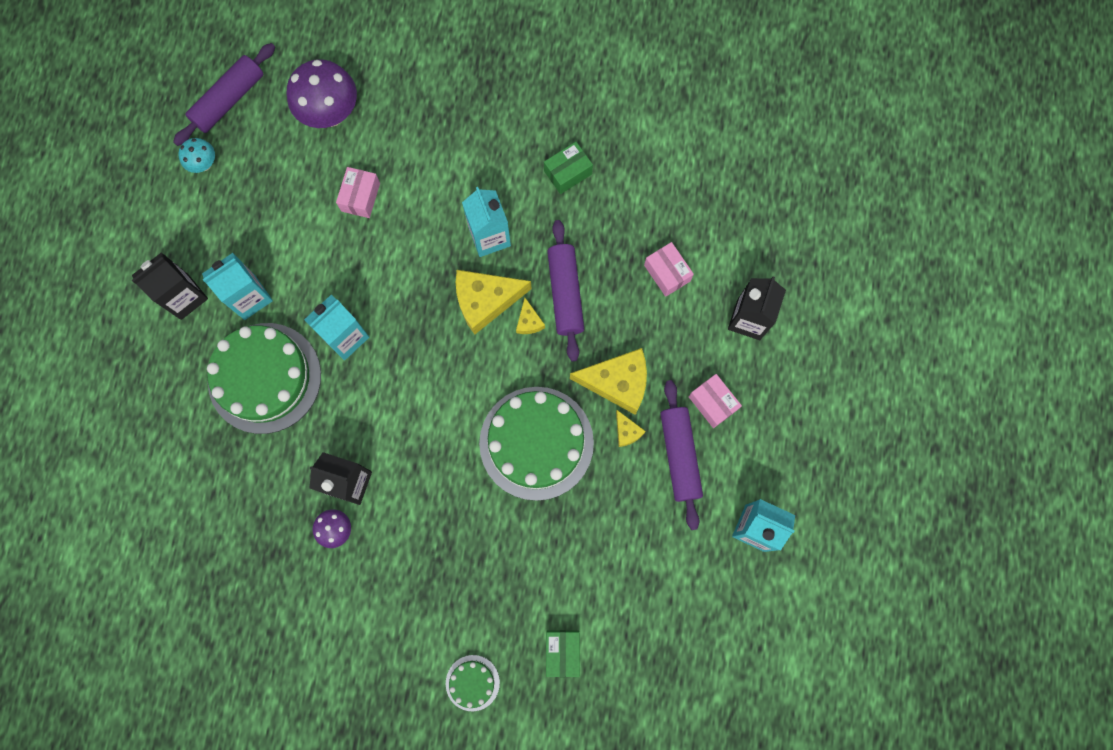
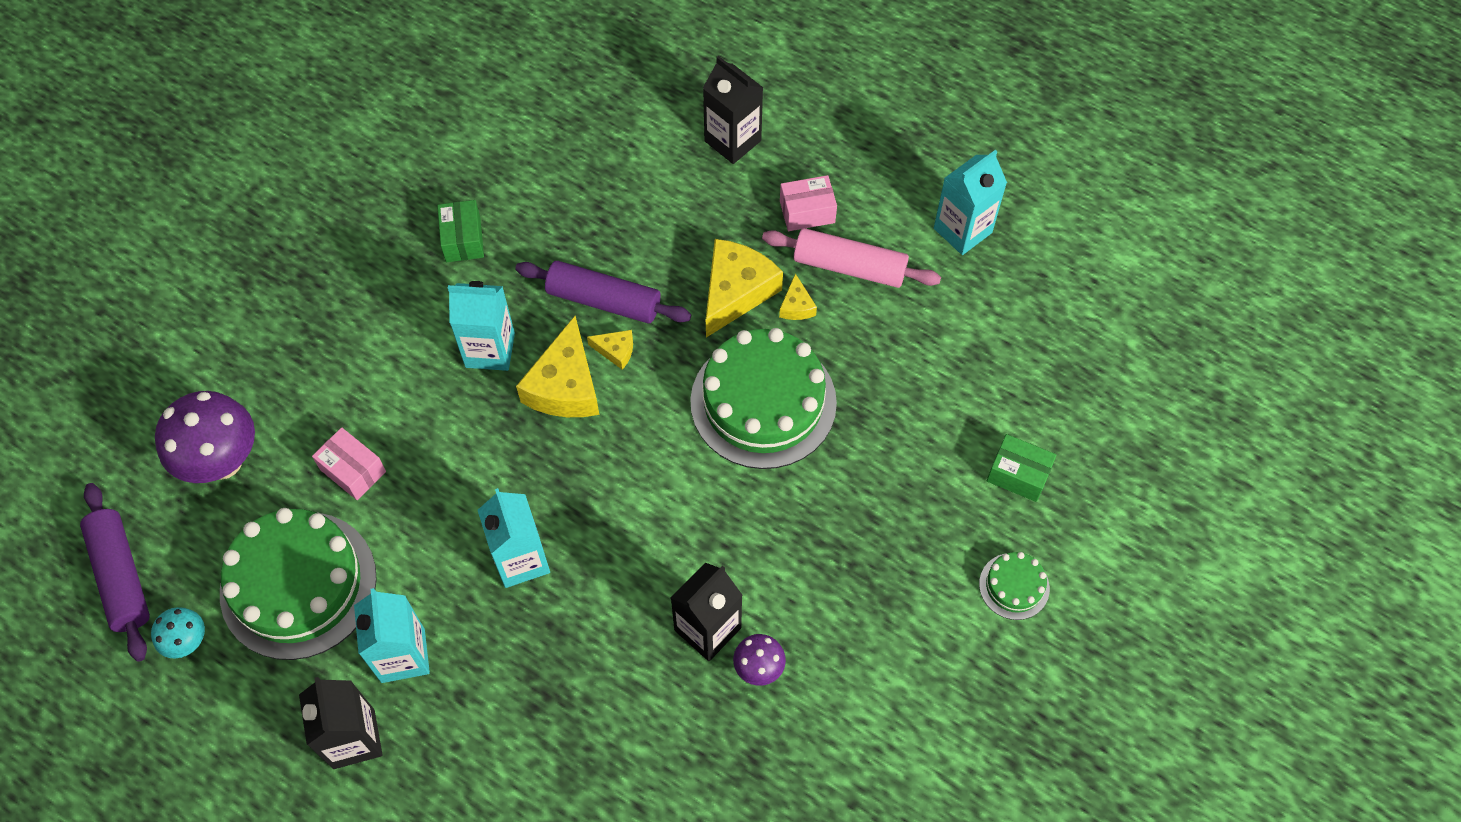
camera: 65 degrees left, 15 degrees down
green cake [207,323,321,434] -> green cake moved to [220,508,377,660]
yellow cheese [616,410,646,447] -> yellow cheese turned 90 degrees clockwise [779,273,817,320]
pink box [644,242,694,297] -> none
purple rolling pin [660,380,703,530] -> pink rolling pin [762,228,941,288]

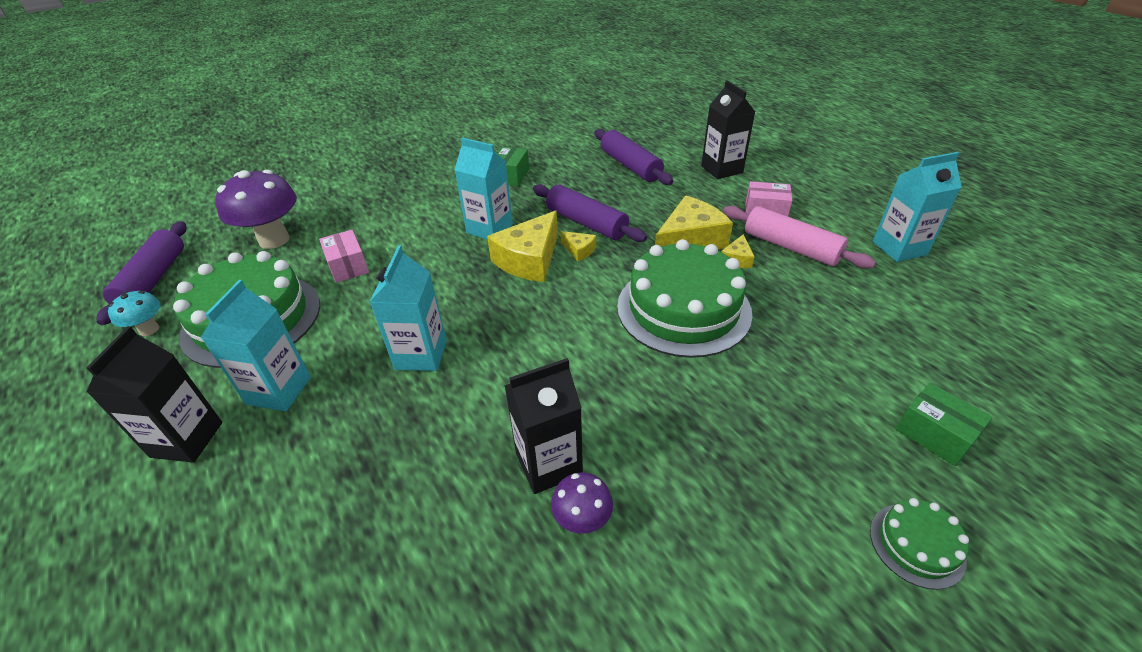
camera: 25 degrees right, 20 degrees down
none -> purple rolling pin [595,129,673,185]

